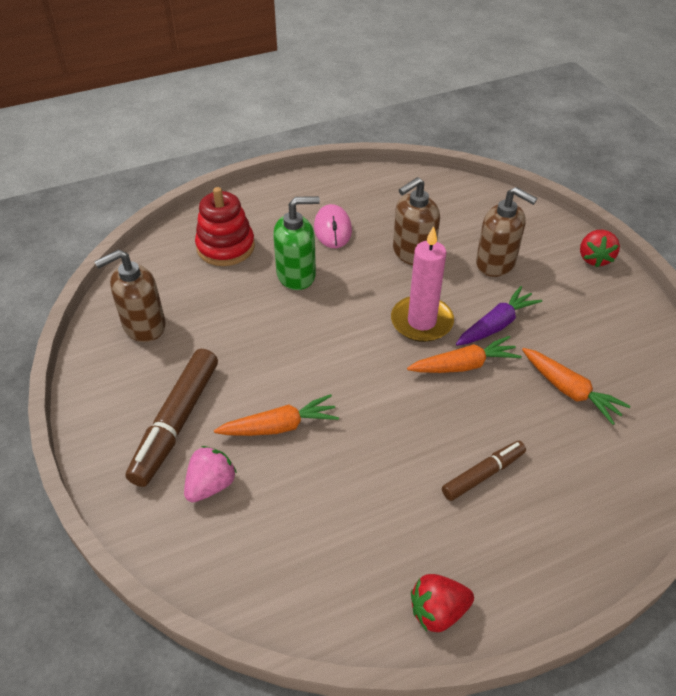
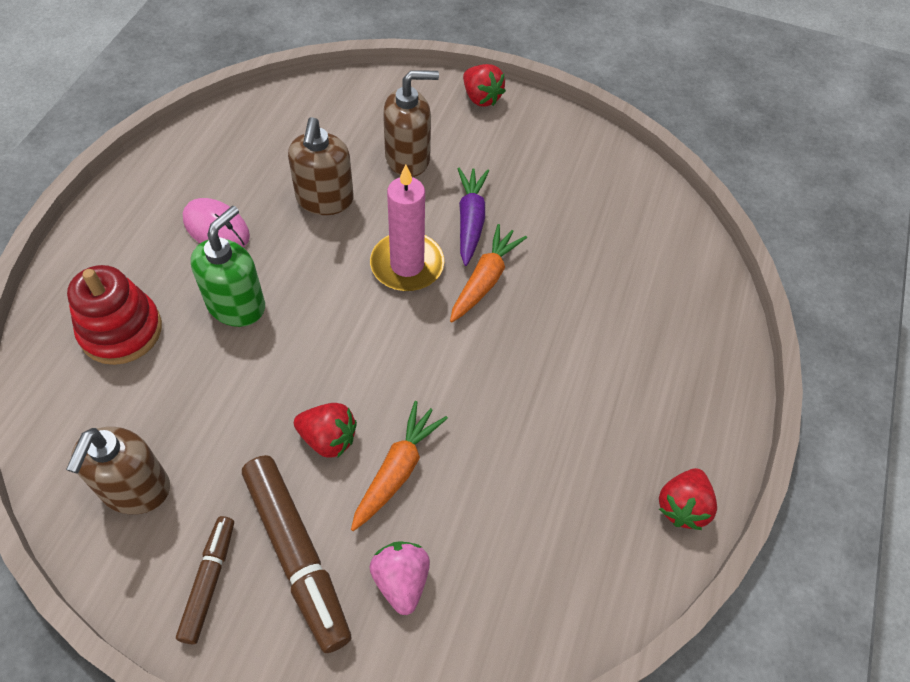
camera: 50 degrees left, 10 degrees up
brown marker [442,441,526,501] -> brown marker moved to [176,516,234,644]
orange carrot [522,348,630,425] -> none
none -> red strawberry [294,403,357,458]

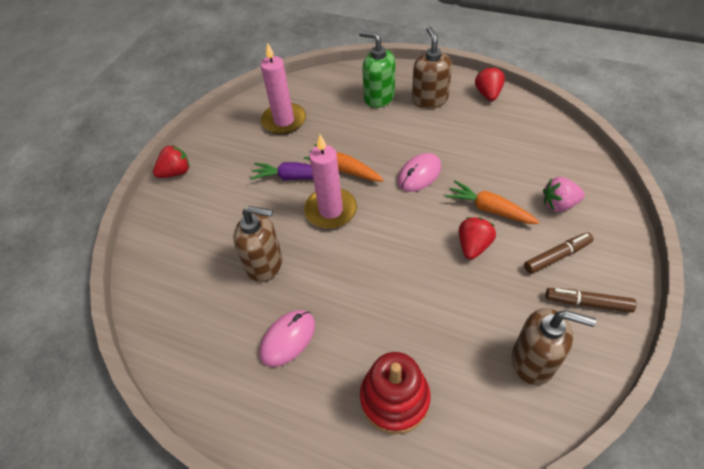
camera: 80 degrees left, 5 degrees down
green soap dispenser [191,206,265,327] -> green soap dispenser moved to [359,31,395,108]
brown marker [242,455,351,653] -> brown marker [524,233,594,274], size x0.59
brown soap dispenser [383,70,439,177] -> brown soap dispenser moved to [412,26,452,109]
red strawberry [659,468,717,530] -> red strawberry turned 120 degrees counterclockwise [475,67,505,101]
none -> pink candle [261,42,306,135]
none -> pink mouse [397,153,441,192]

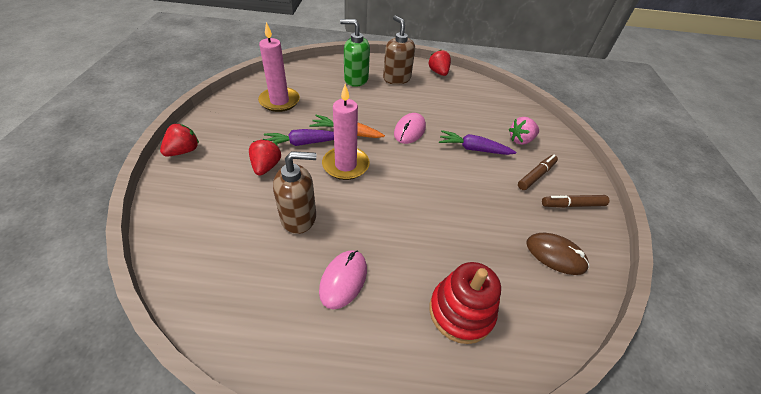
camera: 25 degrees left, 5 degrees down
orange carrot [445,181,540,224] -> purple carrot [439,130,516,155]
red strawberry [459,217,496,260] -> red strawberry moved to [249,139,281,176]
brown soap dispenser [512,308,596,385] -> brown mouse [526,233,589,275]

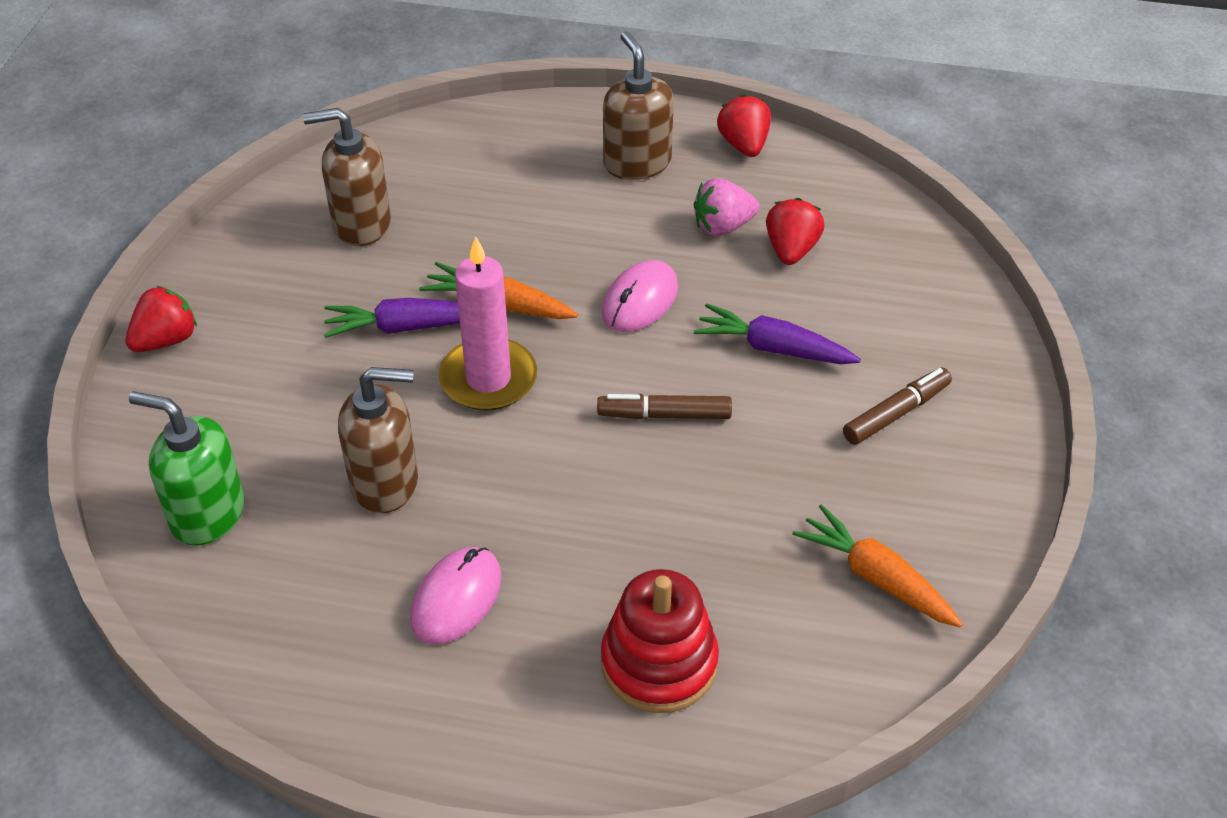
camera: 10 degrees right, 0 degrees up
red strawberry [249,139,281,176] -> red strawberry moved to [766,198,825,265]
pink candle [258,22,300,112] -> brown soap dispenser [303,108,391,246]
green soap dispenser [340,19,370,87] -> green soap dispenser moved to [129,391,245,546]
pink strawberry [509,117,539,145] -> pink strawberry moved to [694,178,760,236]
brown mouse [526,233,589,275] -> orange carrot [792,504,963,627]
brown marker [542,195,609,208] -> brown marker moved to [597,394,732,419]

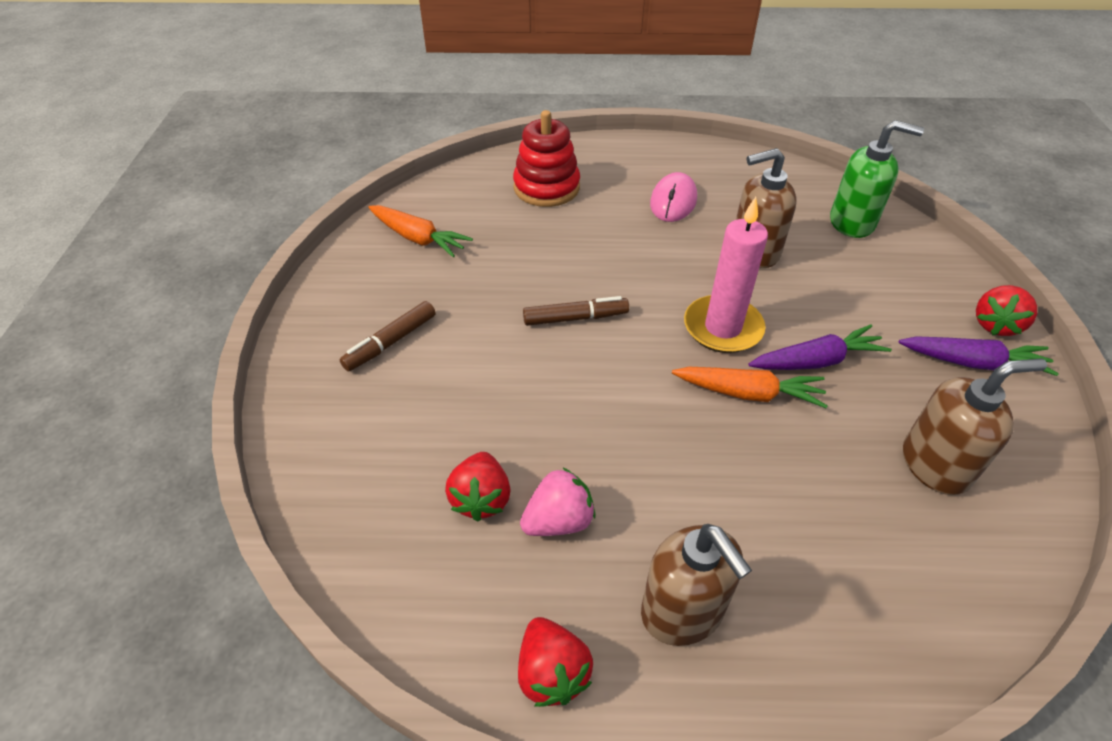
camera: 170 degrees right, 0 degrees up
pink mouse [602,260,678,332] -> none
purple carrot [694,303,861,364] -> purple carrot moved to [899,336,1059,376]

